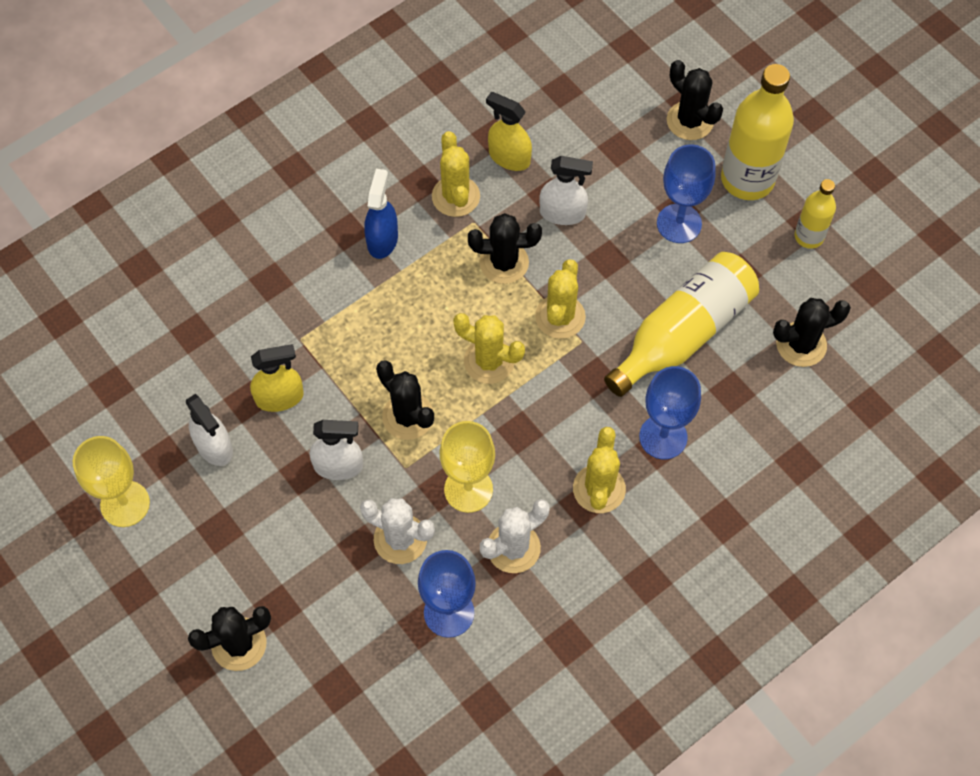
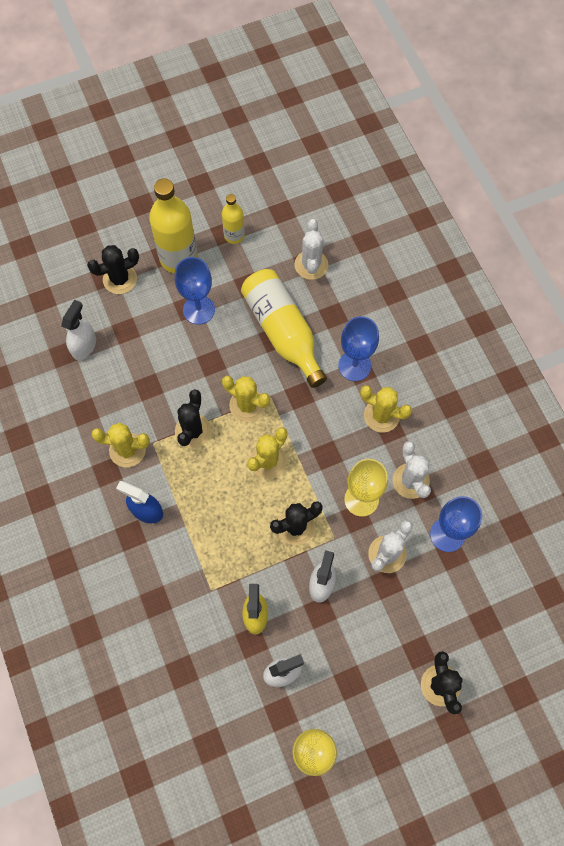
camera: 75 degrees left, 5 degrees up
yellow spray bottle [486,92,532,171] -> none
white spray bottle [539,156,593,225] -> white spray bottle moved to [61,300,96,360]
black cactus [773,298,851,367] -> white cactus [294,219,329,280]

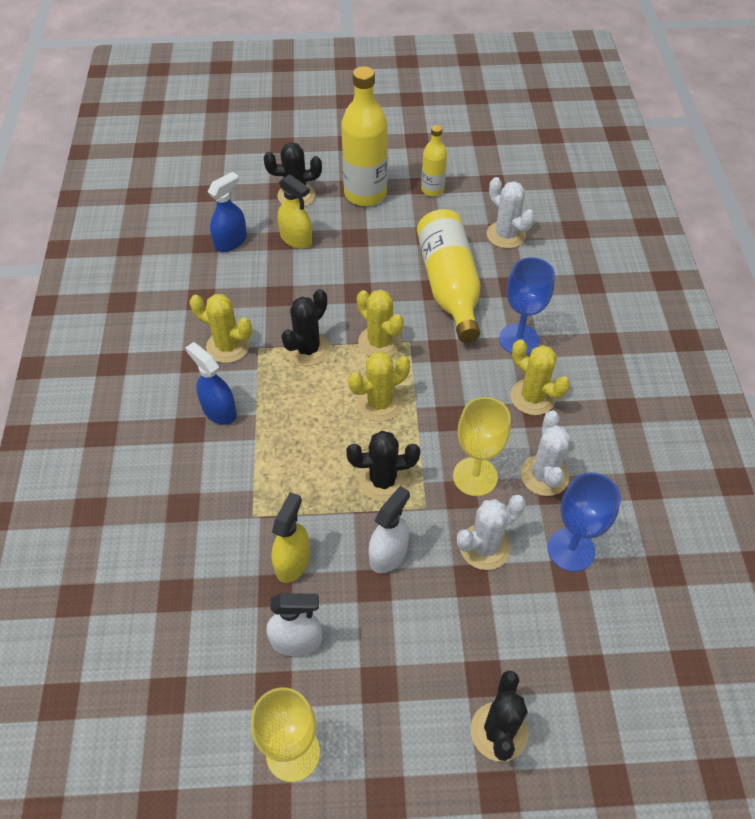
camera: 20 degrees right, 15 degrees down
white spray bottle [61,300,96,360] -> blue spray bottle [208,172,247,252]
blue goblet [175,257,215,325] -> none
white cactus [294,219,329,280] -> white cactus turned 60 degrees counterclockwise [487,177,535,249]
none -> yellow spray bottle [278,174,312,249]

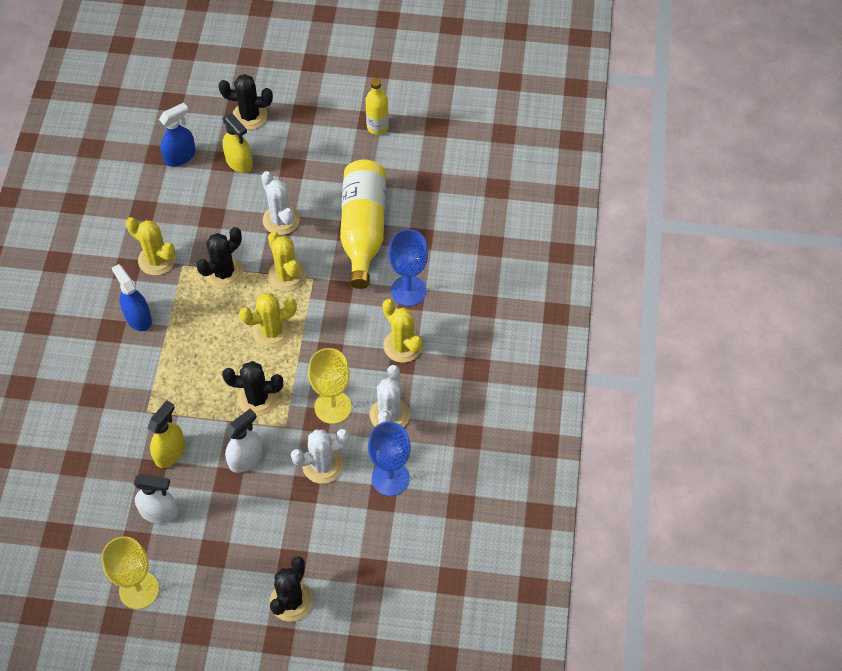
camera: 10 degrees right, 5 degrees up
yellow bottle [341,66,388,206] -> none
white cactus [487,177,535,249] -> white cactus moved to [261,171,300,235]

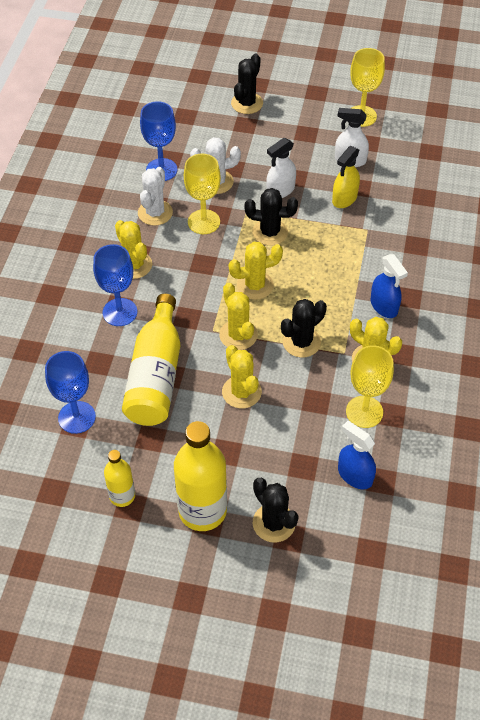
camera: 175 degrees left, 5 degrees down
blue spray bottle [159,103,196,167] -> blue spray bottle turned 75 degrees clockwise [338,421,376,489]
black cactus [219,74,273,130] -> black cactus turned 45 degrees clockwise [253,478,299,542]
yellow spray bottle [222,113,253,173] -> none
white cactus [261,171,300,235] -> yellow cactus [222,345,262,409]
none -> blue goblet [45,351,96,434]
none -> yellow bottle [174,421,227,531]
none -> yellow goblet [346,345,394,428]

